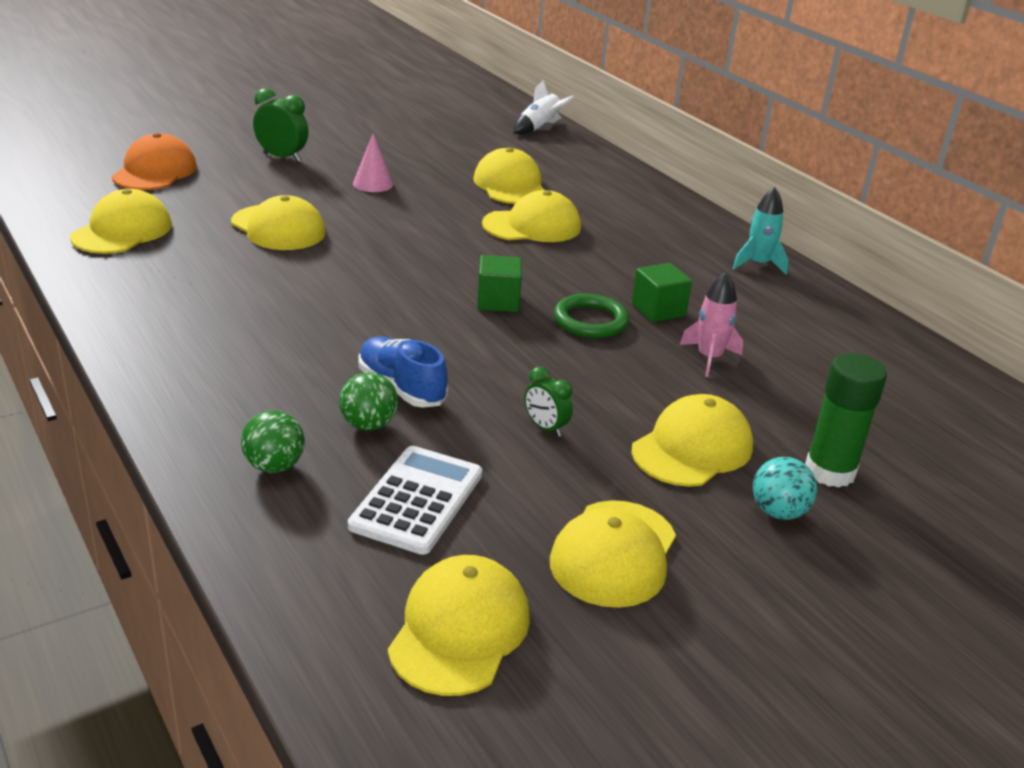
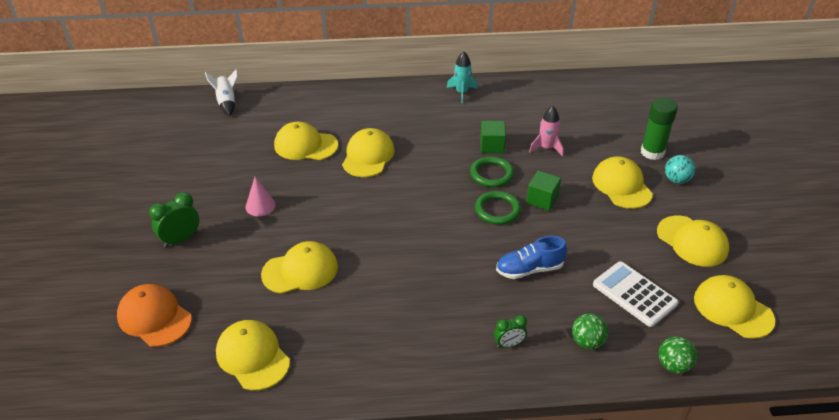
camera: 60 degrees left, 10 degrees up
green ball [339,372,398,431] -> green ball moved to [659,336,697,374]
green cube [477,255,522,312] -> green cube moved to [526,171,561,211]
green clock [525,366,573,437] -> green clock moved to [494,315,527,348]
none -> green ring [475,191,521,225]

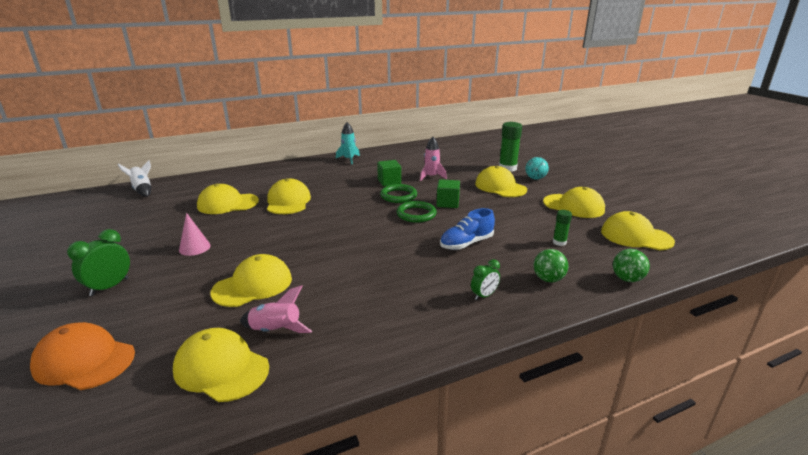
camera: 20 degrees left, 15 degrees down
white calculator [593,261,678,327] -> green glue stick [553,210,572,246]
none -> pink rocket [240,285,312,333]

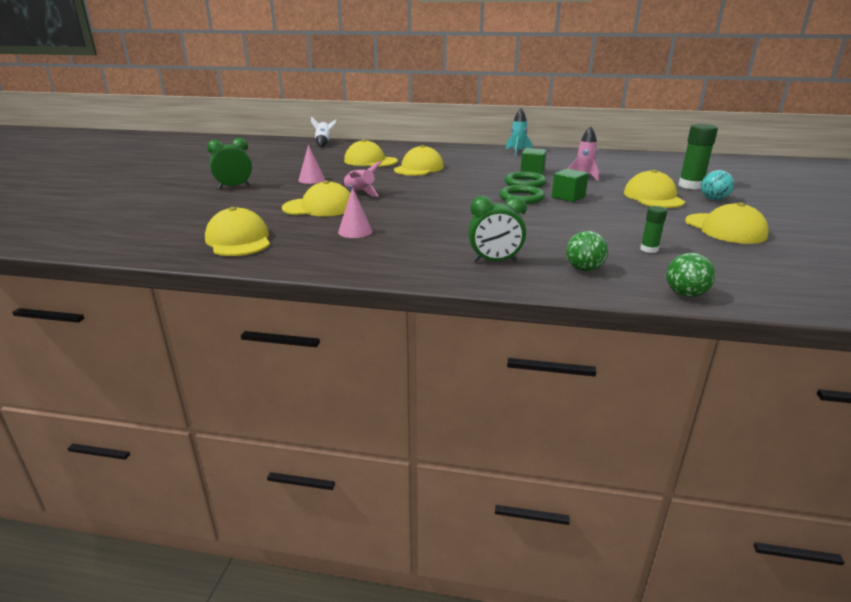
camera: 35 degrees right, 0 degrees up
orange cap [30,322,135,390] -> none
pink rocket [240,285,312,333] -> pink rocket moved to [343,161,382,197]
blue shoe [440,208,495,250] -> none
green clock [471,259,500,300] -> green clock [468,196,527,262], size x1.56
yellow cap [601,211,675,250] -> none
none -> pink cone [338,187,373,238]

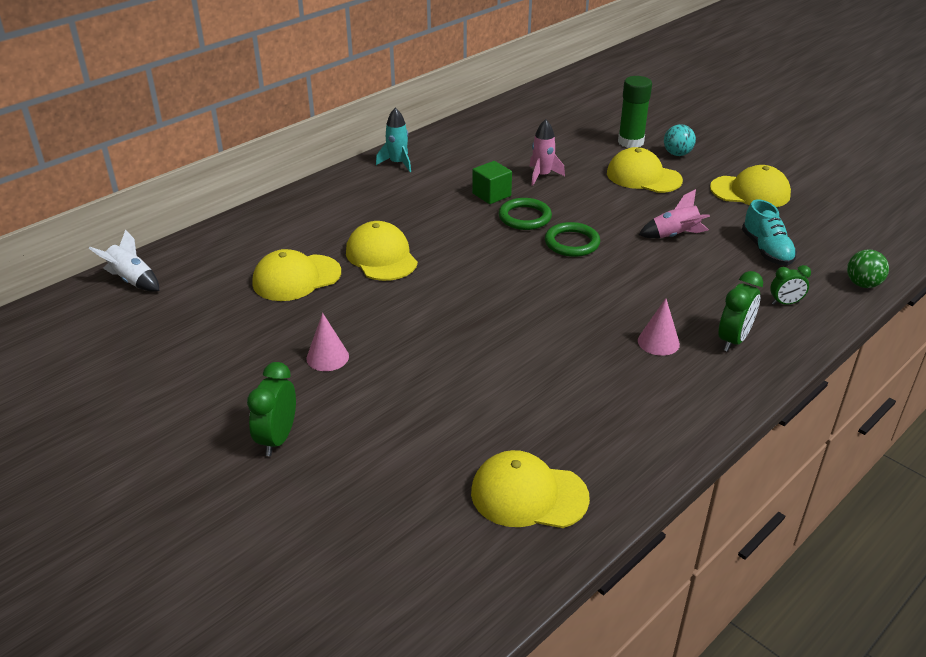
camera: 55 degrees left, 10 degrees up
yellow cap [282,180,350,216] -> none
pink cone [338,187,373,238] -> pink cone moved to [638,298,680,356]
pink rocket [343,161,382,197] -> pink rocket moved to [639,189,710,238]
green cube [552,169,589,202] -> none
green ball [566,231,608,271] -> green clock [770,265,811,305]
green glue stick [640,206,667,253] -> turquoise shoe [742,199,797,266]

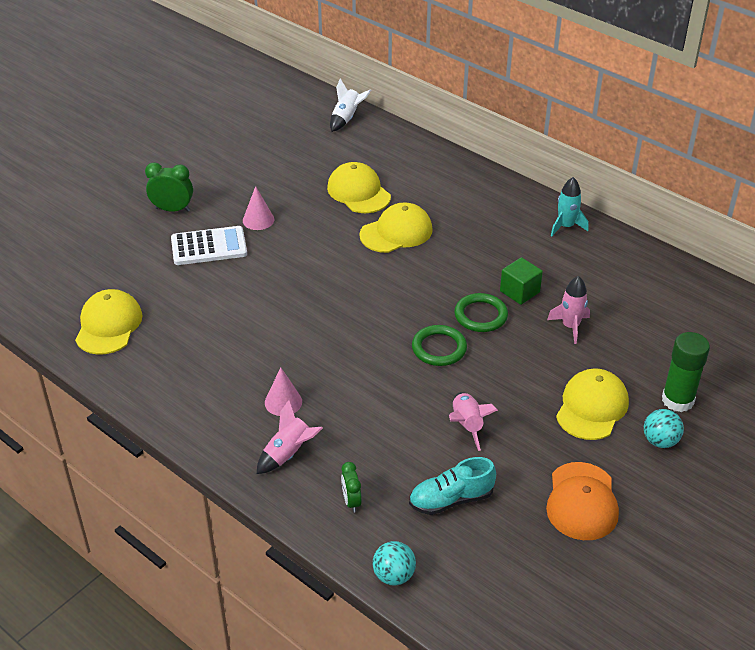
camera: 85 degrees right, 5 degrees up
yellow cap [710,165,791,207] -> orange cap [546,462,619,540]
green clock [718,271,763,352] -> pink rocket [257,400,323,474]
green ball [847,249,889,288] -> turquoise ball [373,541,416,586]
none -> white calculator [171,226,247,265]

